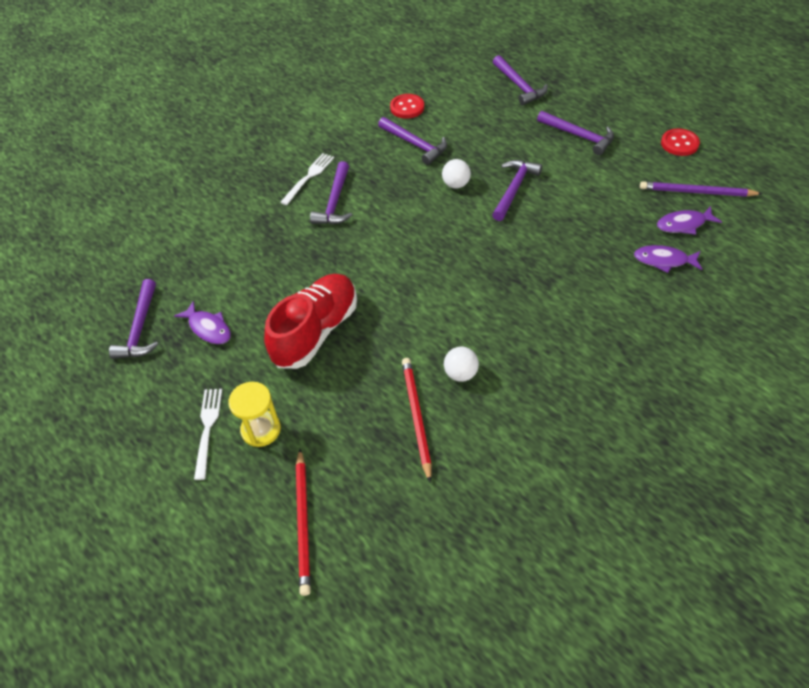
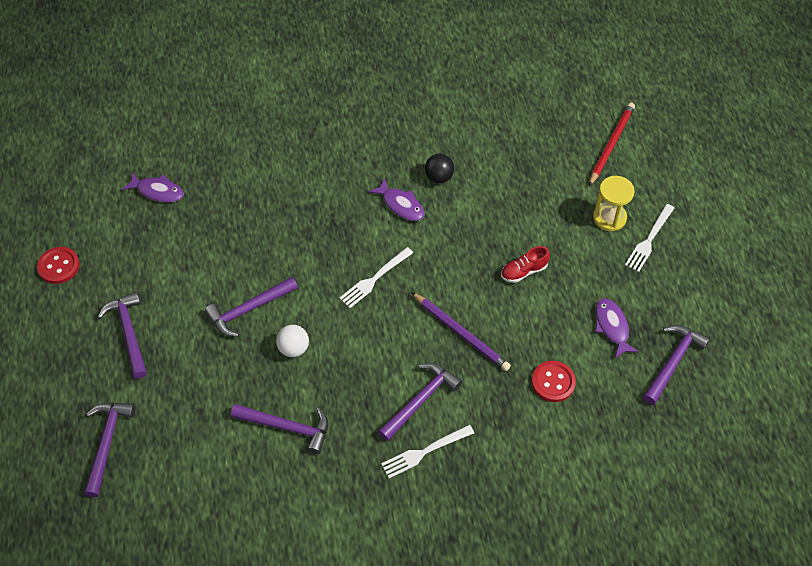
camera: 150 degrees left, 5 degrees up
red shoe [264,274,357,369] -> red shoe [501,246,550,283], size x0.45
purple hammer [378,117,447,165] -> purple hammer turned 120 degrees clockwise [231,404,328,454]
red button [390,94,424,119] -> red button moved to [532,361,576,402]
red pencil [402,358,432,483] -> none
white ball [444,347,479,382] -> black ball [425,154,454,183]
purple fish [634,245,702,273] -> purple fish moved to [369,178,424,221]
purple pencil [640,181,762,197] -> purple pencil moved to [411,292,511,371]
none -> white fork [339,247,413,308]

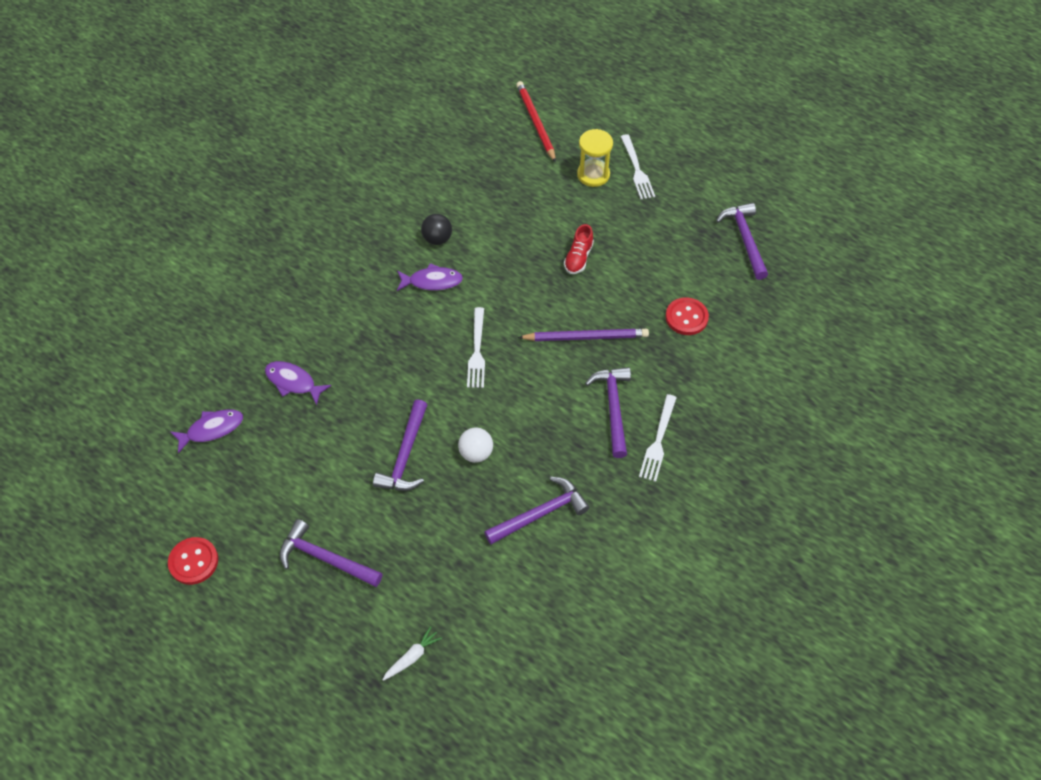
camera: 45 degrees left, 0 degrees up
purple hammer [84,403,135,497] -> white carrot [382,626,442,681]
purple fish [595,299,639,358] -> purple fish moved to [265,361,332,406]

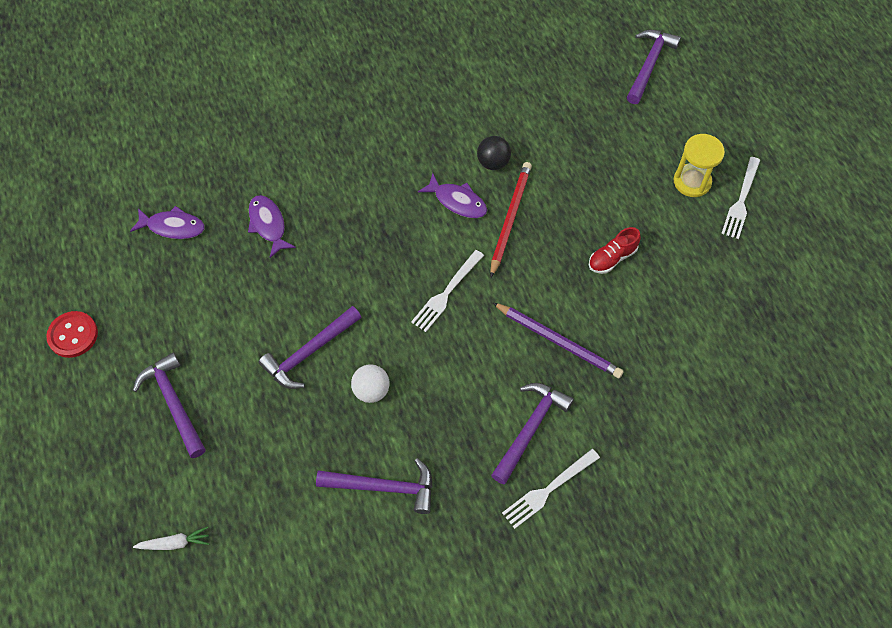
camera: 35 degrees right, 5 degrees up
red pencil [516,81,556,163] -> red pencil moved to [490,162,532,277]
red button [665,297,709,335] -> none
purple hammer [716,203,768,280] -> purple hammer moved to [627,30,681,104]

